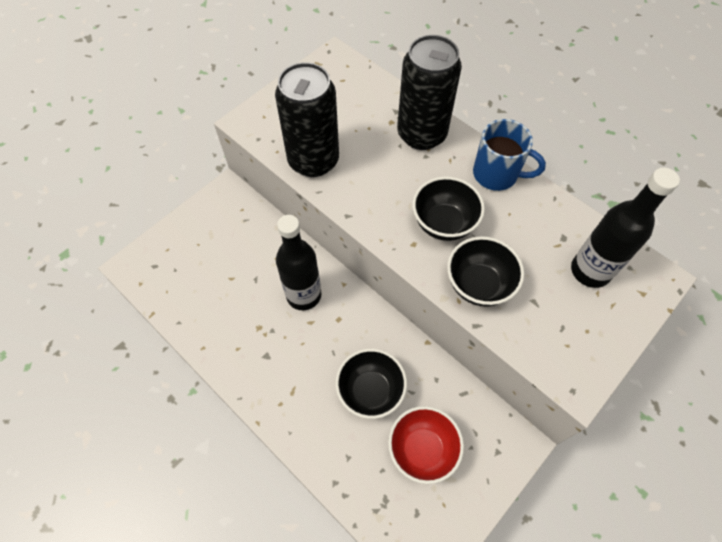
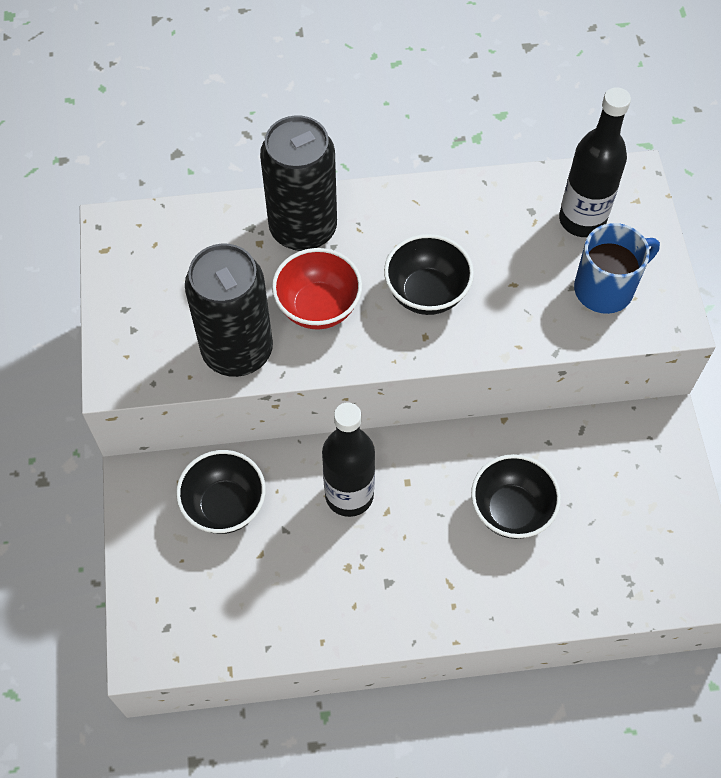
camera: 50 degrees left, 0 degrees up
red bowl [388,406,464,484] -> red bowl moved to [272,248,362,329]
black bowl [447,236,524,307] -> black bowl moved to [176,450,266,534]
blue mug [473,119,546,191] -> blue mug moved to [574,223,660,314]

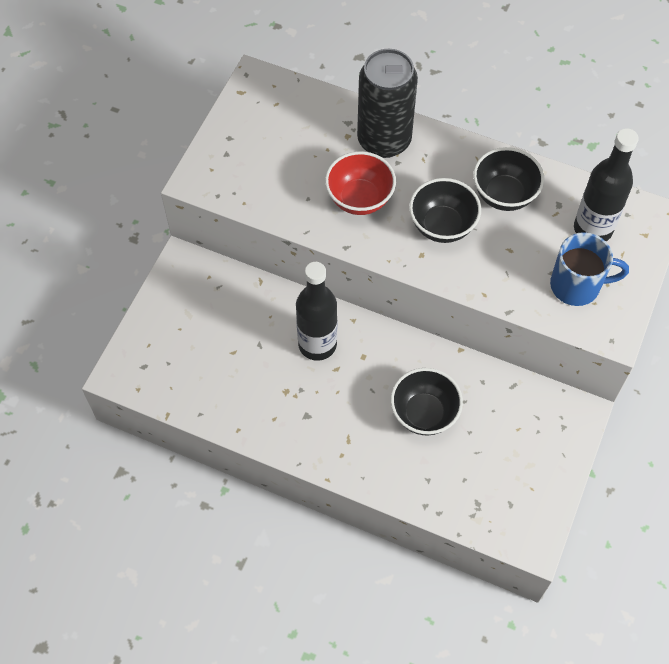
camera: 30 degrees right, 0 degrees up
black bowl [176,450,266,534] -> black bowl moved to [473,147,544,211]
black can [185,243,273,377] -> none

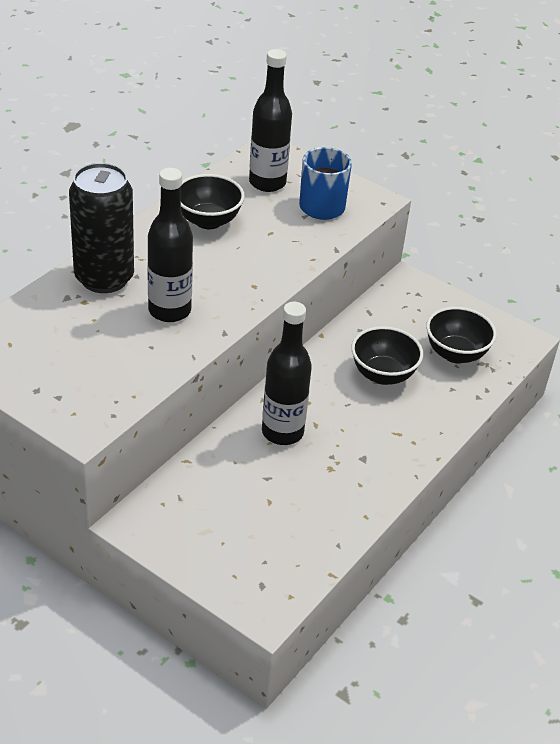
camera: 80 degrees left, 20 degrees down
red bowl [325,151,396,215] -> black bottle [147,168,193,322]
black bowl [409,178,481,243] -> black bowl moved to [426,307,497,363]

